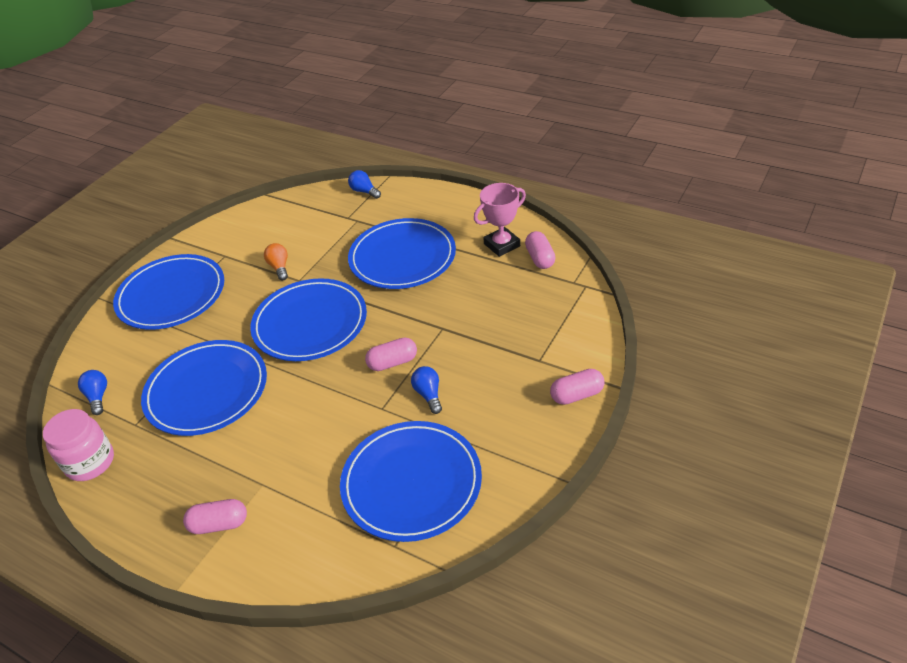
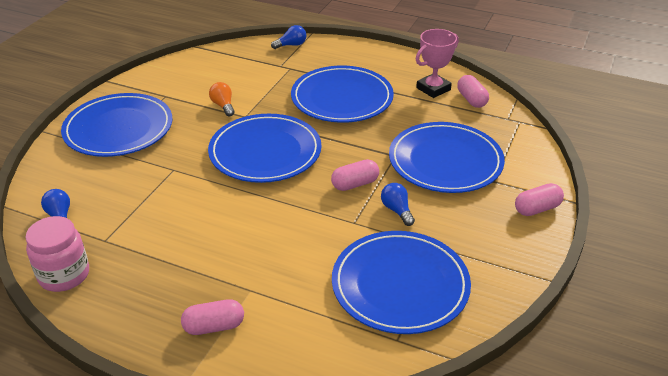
camera: 10 degrees left, 5 degrees down
blue plate [141,340,267,436] -> blue plate moved to [389,122,505,193]
blue light bulb [348,170,381,199] -> blue light bulb turned 120 degrees clockwise [271,25,306,49]

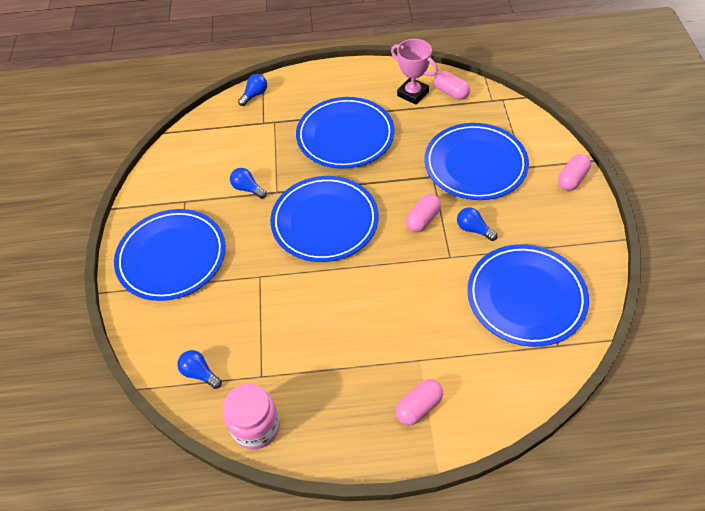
camera: 25 degrees left, 15 degrees up
orange light bulb [209,82,235,117] -> blue light bulb [230,168,267,199]
pink trophy [416,29,459,98] -> pink trophy turned 75 degrees counterclockwise [391,39,438,105]

